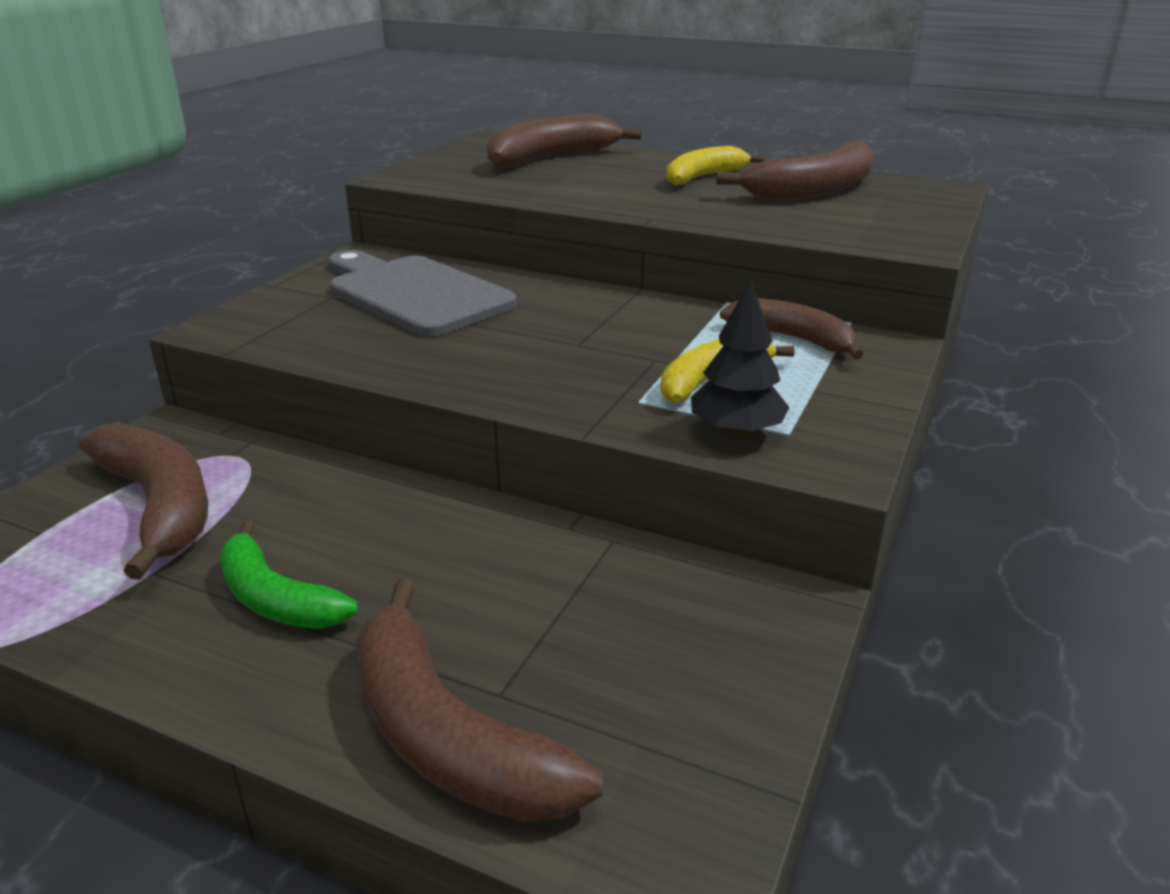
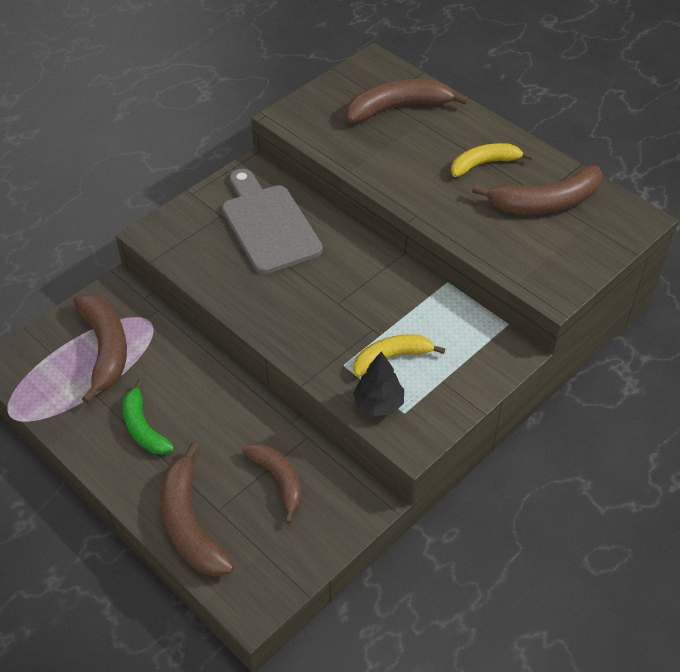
camera: 20 degrees right, 20 degrees up
brown banana [720,298,864,360] -> brown banana moved to [242,443,302,524]

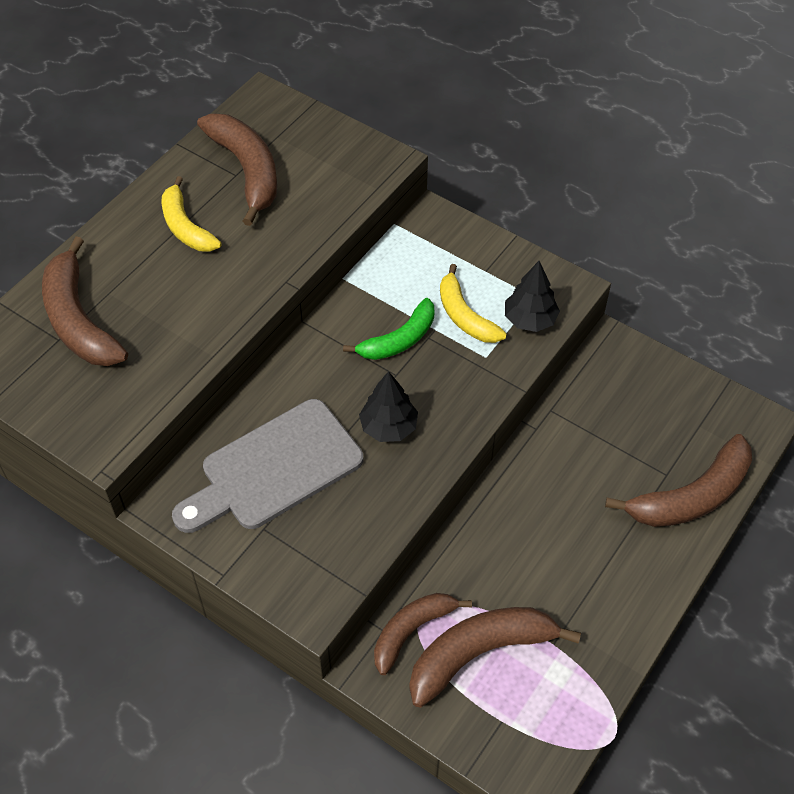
camera: 100 degrees left, 5 degrees up
green banana [123,379,174,454] -> green banana moved to [343,298,434,360]
brown banana [242,443,302,524] -> brown banana moved to [374,593,472,675]
none -> black tree [359,371,418,442]

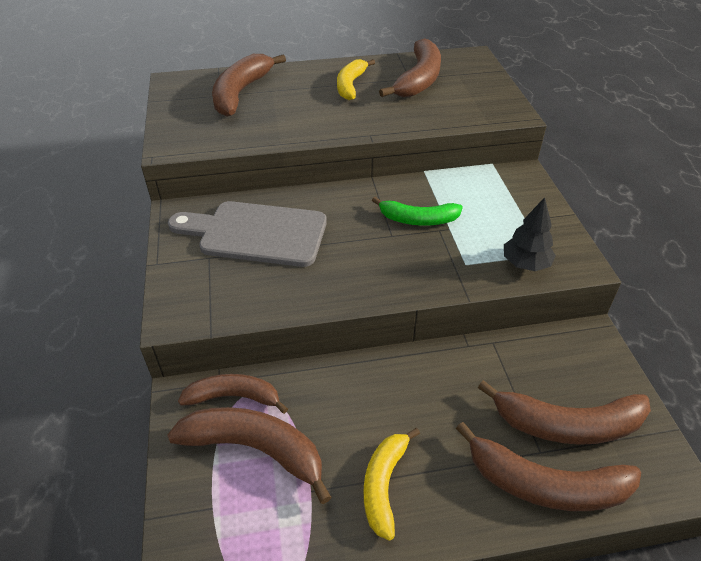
camera: 45 degrees right, 10 degrees down
black tree [359,371,418,442] -> none
yellow banana [440,264,507,343] -> yellow banana moved to [364,428,420,541]
none -> brown banana [478,380,651,445]

